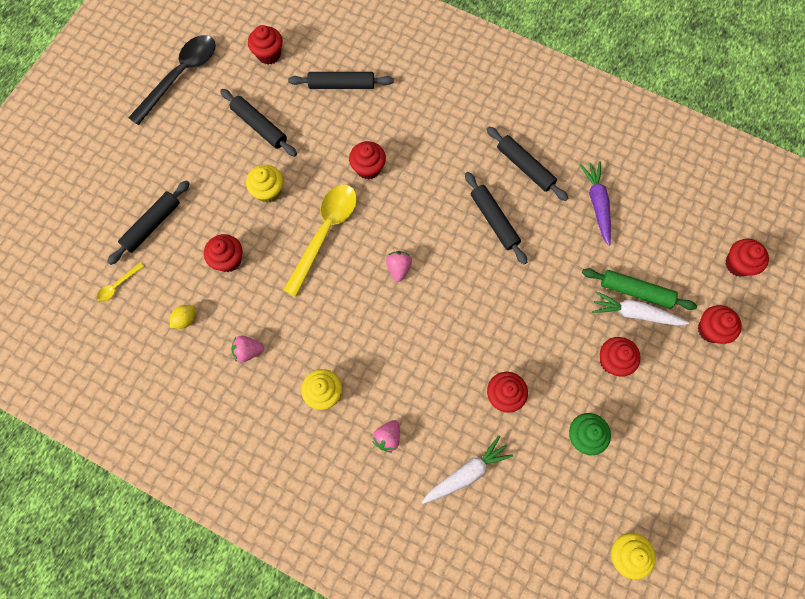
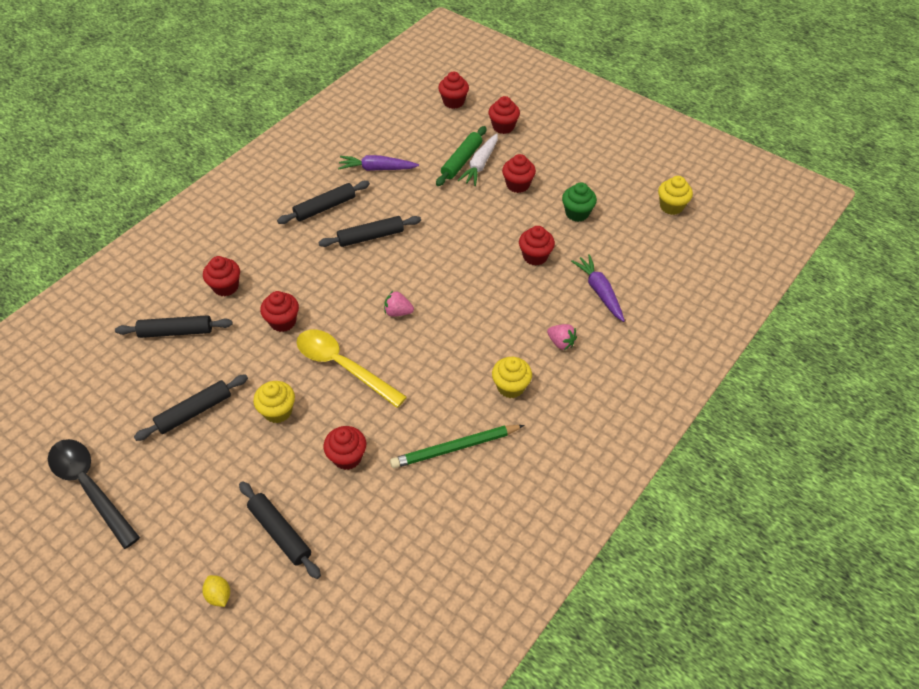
camera: 80 degrees left, 20 degrees down
yellow spoon [97,262,144,302] -> none
yellow lemon [170,305,195,329] -> yellow lemon moved to [202,575,230,607]
pink strawberry [231,335,264,362] -> green pencil [390,425,524,468]
red cupcake [248,25,283,65] -> red cupcake moved to [203,256,240,296]
black rolling pin [288,72,394,89] -> black rolling pin turned 75 degrees clockwise [115,315,233,338]
white carrot [422,436,513,504] -> purple carrot [571,254,625,322]

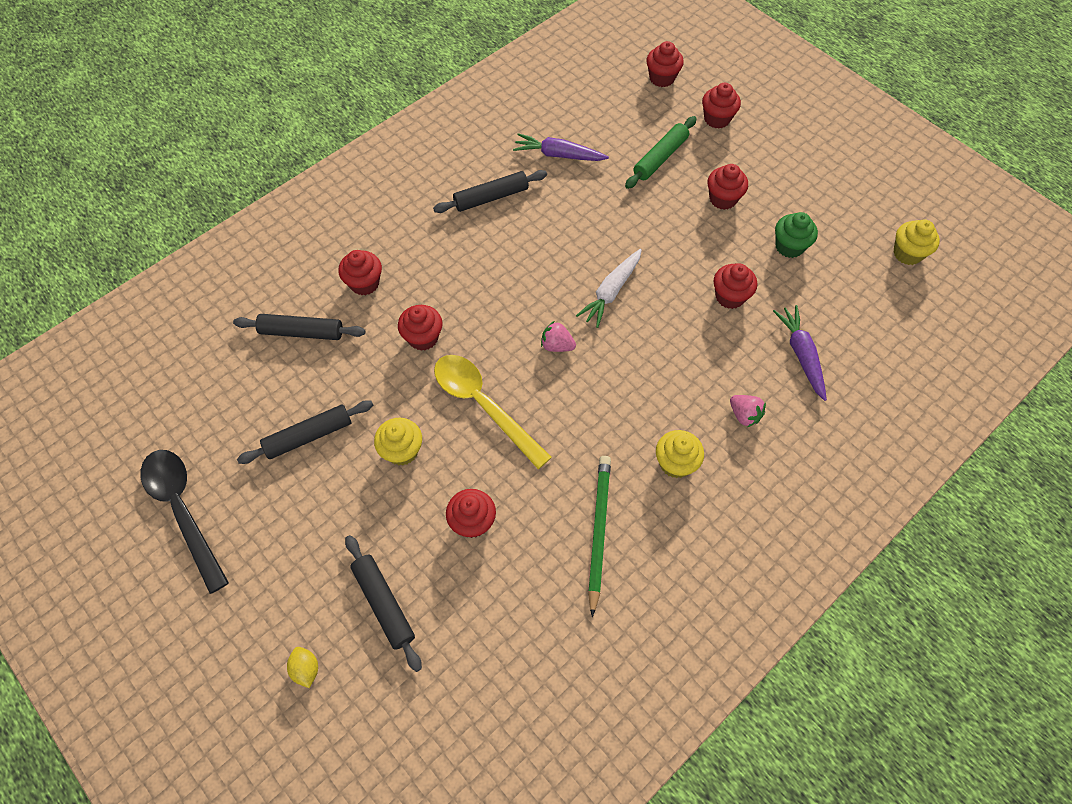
camera: 10 degrees right, 10 degrees up
black rolling pin [318,216,421,247] -> none
green pencil [390,425,524,468] -> green pencil turned 105 degrees clockwise [588,456,611,617]
white carrot [457,134,498,186] -> white carrot moved to [576,249,642,328]

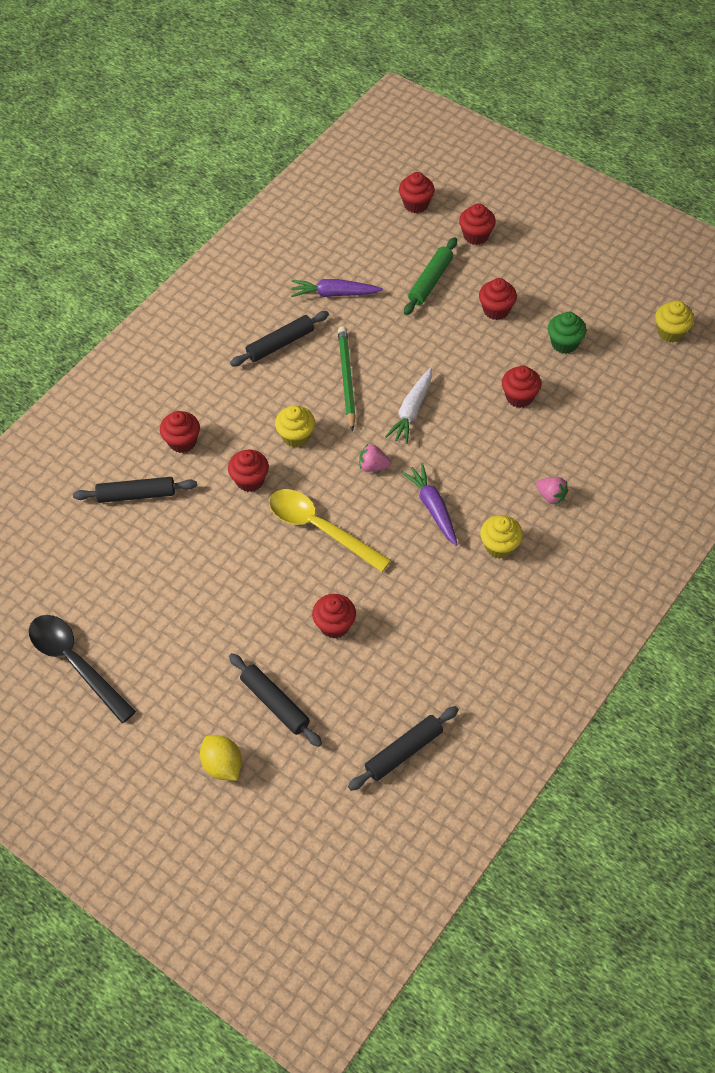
camera: 10 degrees left, 5 degrees down
black rolling pin [237,400,373,464] -> black rolling pin moved to [348,706,459,791]
yellow lemon [287,647,318,688] -> yellow lemon [200,735,242,781], size x1.54
yellow cupcake [374,418,422,465] -> yellow cupcake moved to [275,405,315,448]
green pencil [588,456,611,617] -> green pencil moved to [338,326,356,431]
purple carrot [773,305,827,401] -> purple carrot moved to [401,463,458,546]

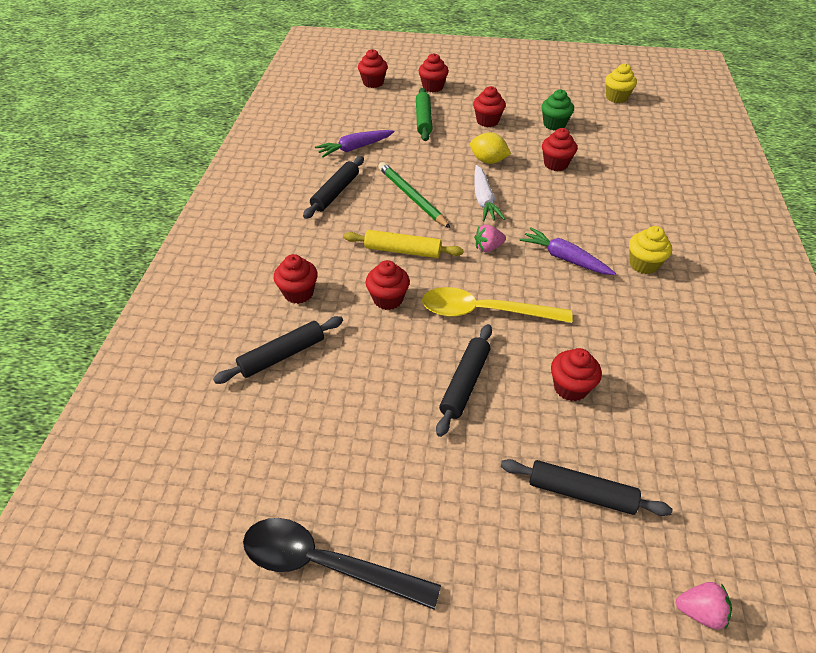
camera: 30 degrees left, 10 degrees down
yellow lemon [200,735,242,781] -> yellow lemon moved to [470,132,511,164]
yellow cupcake [275,405,315,448] -> yellow rolling pin [344,230,464,258]
black rolling pin [348,706,459,791] -> black rolling pin moved to [436,324,492,437]
pink strawberry [536,477,568,505] -> pink strawberry moved to [676,582,732,630]

